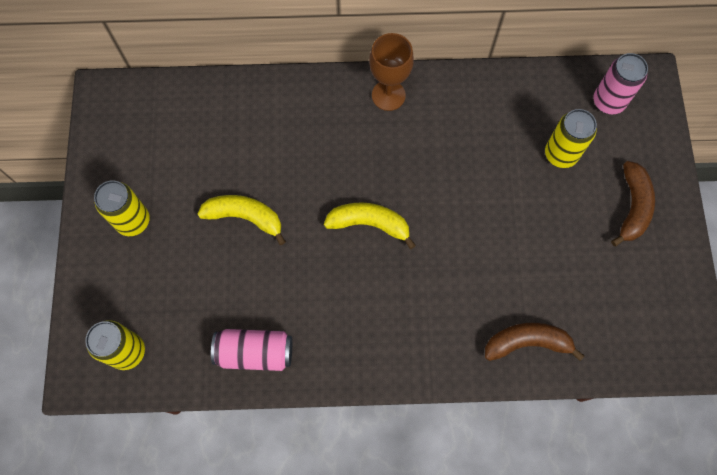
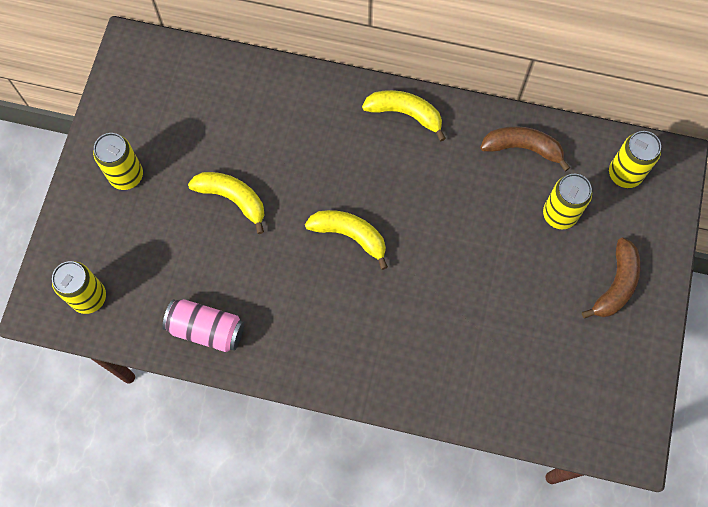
camera: 15 degrees right, 0 degrees up
brown goblet [369,33,414,111] -> yellow banana [362,90,446,141]
brown banana [485,323,585,361] -> brown banana moved to [480,126,570,171]
pink can [593,53,648,114] -> yellow can [609,131,661,188]

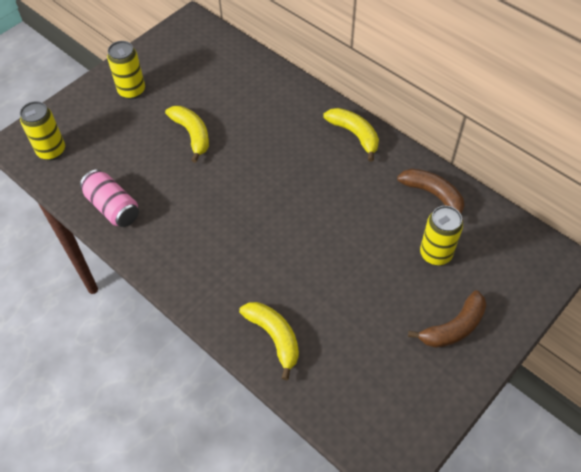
camera: 30 degrees right, 15 degrees down
yellow banana [305,210,388,270] -> yellow banana moved to [239,302,299,380]
yellow can [609,131,661,188] -> none

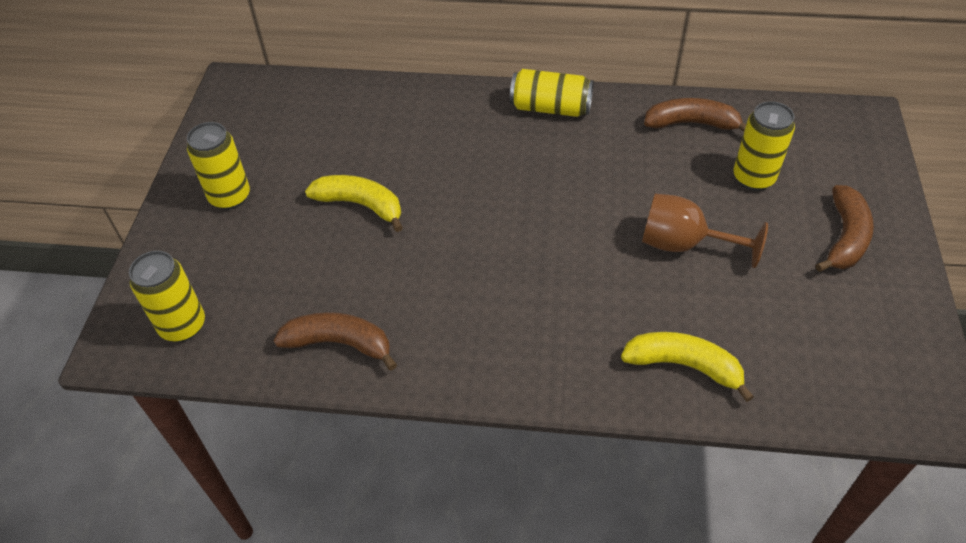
camera: 35 degrees left, 5 degrees down
pink can [80,170,139,227] -> brown banana [274,312,397,371]
yellow banana [323,108,379,161] -> yellow can [510,69,594,117]
none -> brown goblet [642,194,768,268]

